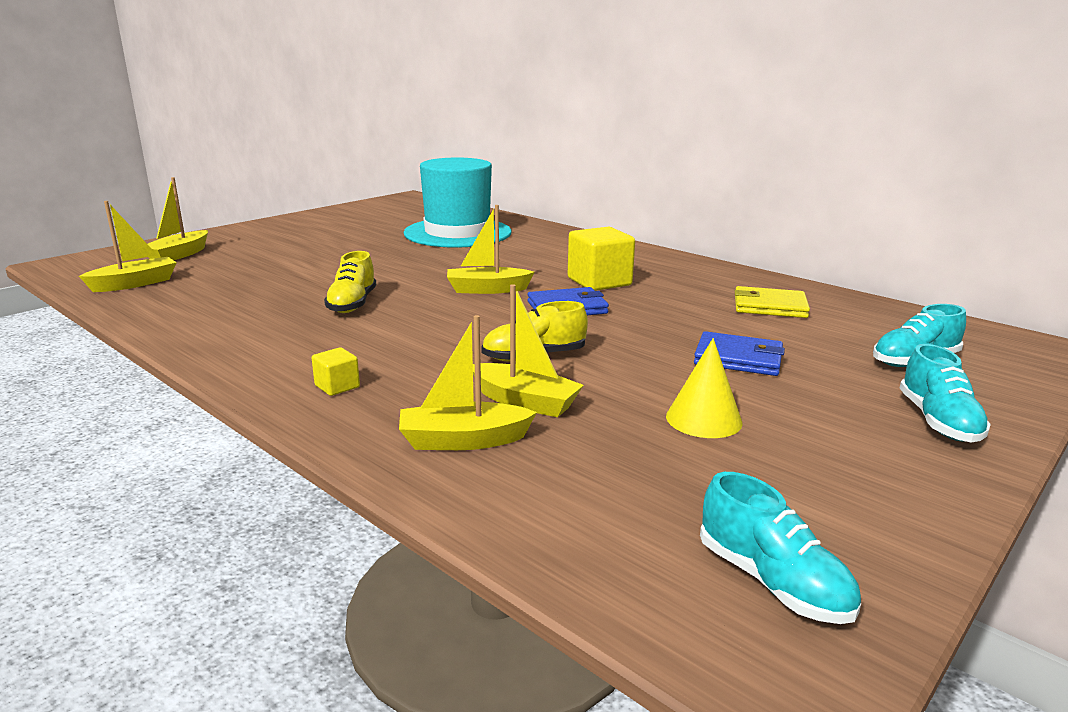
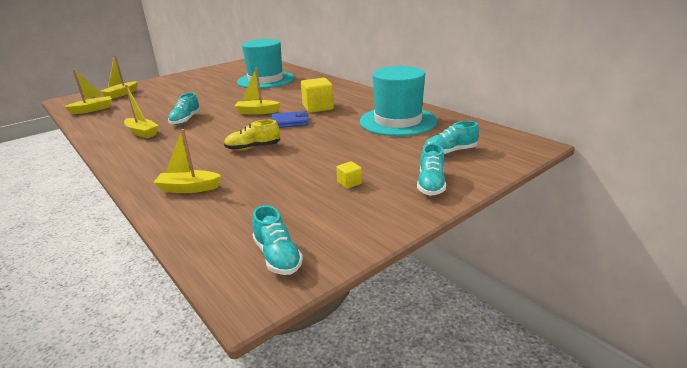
camera: 10 degrees right, 5 degrees up
yellow cube [312,347,360,396] -> yellow cube moved to [336,161,362,189]
yellow shoe [324,251,376,313] -> turquoise shoe [168,93,201,125]
yellow boat [473,284,584,417] -> yellow boat moved to [124,85,159,138]
yellow cone [666,338,743,438] -> none
blue wallet [694,331,785,376] -> none
yellow wallet [735,286,810,318] -> turquoise hat [360,66,437,136]

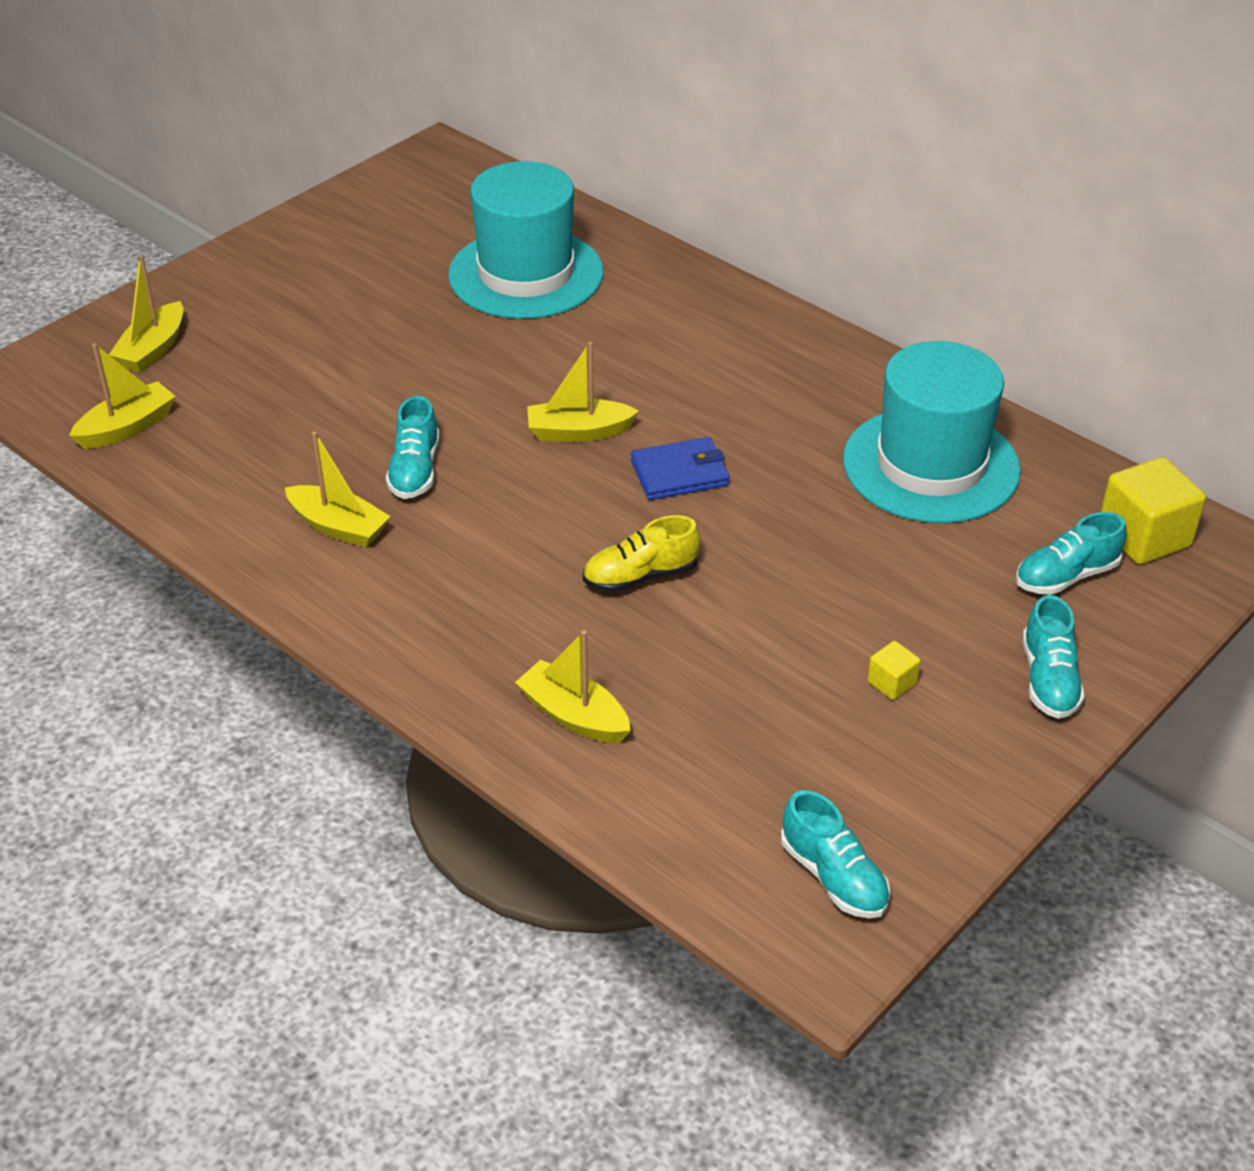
camera: 10 degrees left, 15 degrees up
yellow boat [153,129,221,193] -> yellow boat turned 45 degrees clockwise [515,630,631,743]
yellow cube [301,78,334,113] -> yellow cube moved to [1101,457,1206,565]

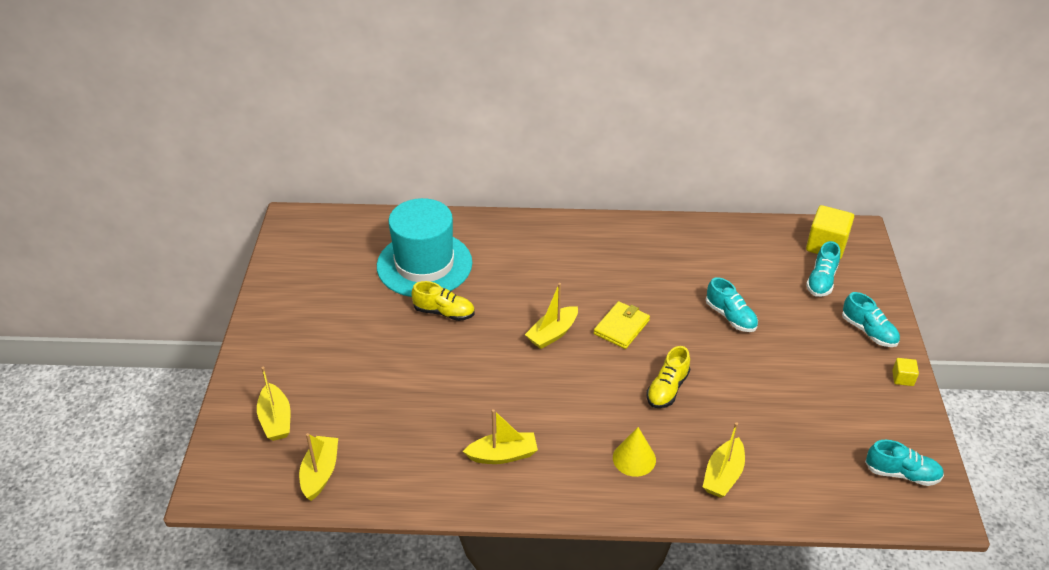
camera: 40 degrees left, 0 degrees up
turquoise shoe [386,396,440,499] -> turquoise shoe moved to [706,277,758,332]
yellow boat [515,630,631,743] -> yellow boat turned 60 degrees counterclockwise [703,422,745,498]
blue wallet [631,437,730,500] -> yellow wallet [594,301,650,349]
turquoise hat [843,341,1021,523] -> none
yellow cube [867,641,921,700] -> yellow cube moved to [892,358,919,386]
none -> yellow shoe [411,281,475,321]
none -> yellow cone [613,427,656,477]

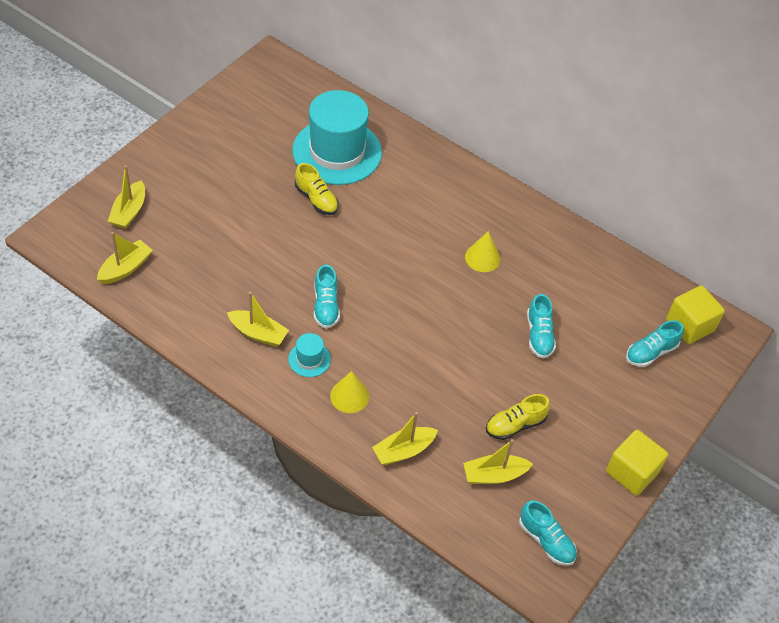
camera: 30 degrees right, 10 degrees up
yellow boat [525,283,578,349] -> yellow boat moved to [463,439,533,484]
yellow wallet [594,301,650,349] -> none
yellow shoe [647,346,690,408] -> yellow shoe moved to [486,394,550,440]
turquoise shoe [842,292,900,347] -> turquoise shoe moved to [314,265,340,329]
yellow cube [892,358,919,386] -> yellow cube [606,430,668,496], size x2.05
none -> turquoise hat [288,333,331,377]
none -> yellow cone [465,231,501,272]

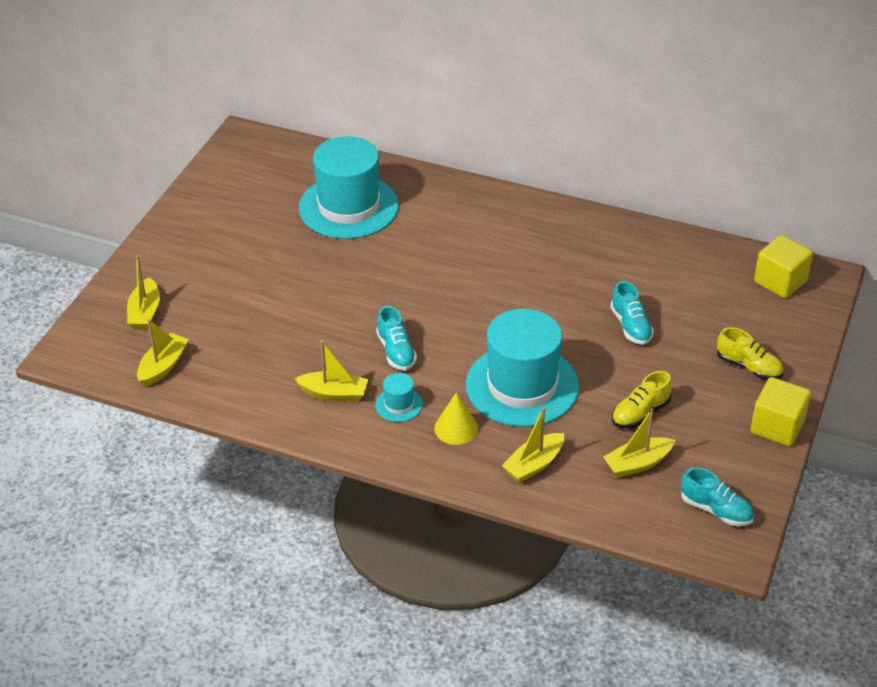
camera: 10 degrees left, 10 degrees down
yellow shoe [295,163,339,215] -> yellow shoe moved to [717,327,784,380]
yellow cone [465,231,501,272] -> none
turquoise shoe [626,320,684,367] -> none
none -> turquoise hat [466,309,579,427]

